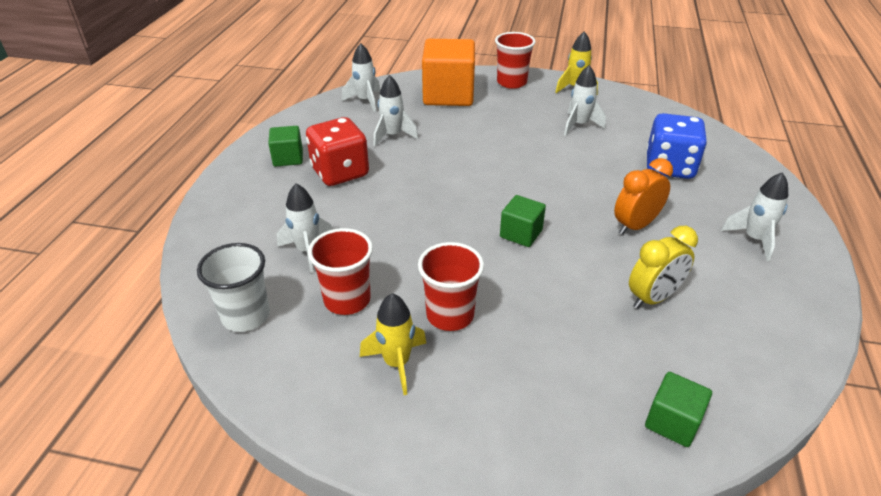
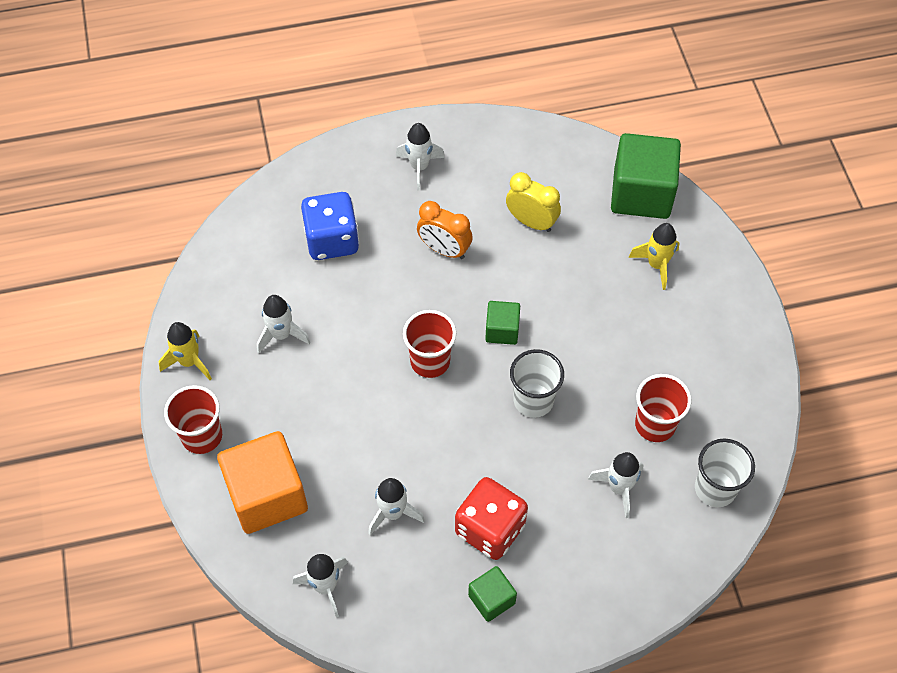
camera: 115 degrees left, 20 degrees up
yellow rocket [360,293,426,395] -> yellow rocket moved to [628,223,679,290]
red cup [418,242,484,331] -> red cup moved to [403,310,456,378]
green cube [645,372,712,447] -> green cube [611,133,681,219], size x1.96
none -> white cup [510,349,564,418]

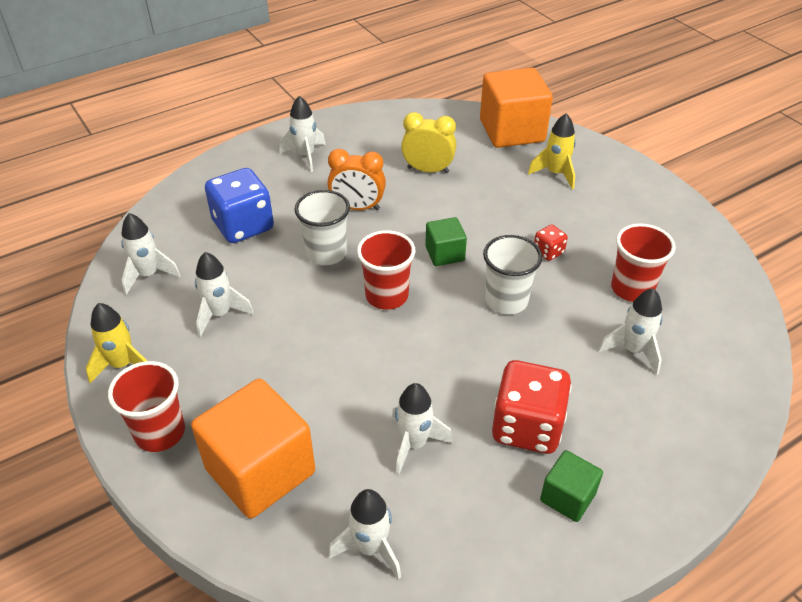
camera: 20 degrees left, 15 degrees down
green cube [611,133,681,219] -> orange cube [480,68,553,148]
white cup [695,438,755,507] -> white cup moved to [295,190,350,265]
none -> white rocket [121,213,181,295]
none -> red dice [534,225,568,261]

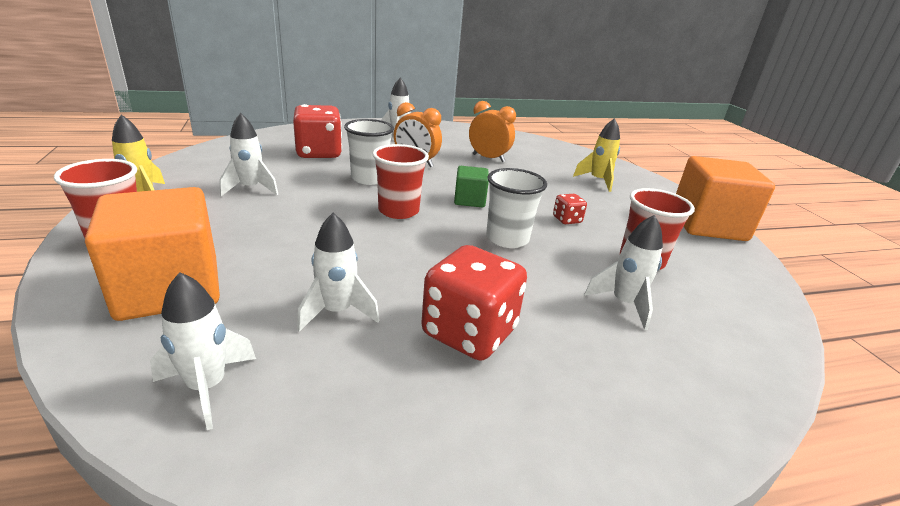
camera: 15 degrees right, 15 degrees down
white rocket [121,213,181,295] -> none
blue dice [205,168,274,243] -> red dice [293,104,342,158]
yellow clock [401,112,456,173] -> orange clock [469,101,516,162]
orange cube [480,68,553,148] -> orange cube moved to [676,156,775,241]
green cube [540,450,603,522] -> none

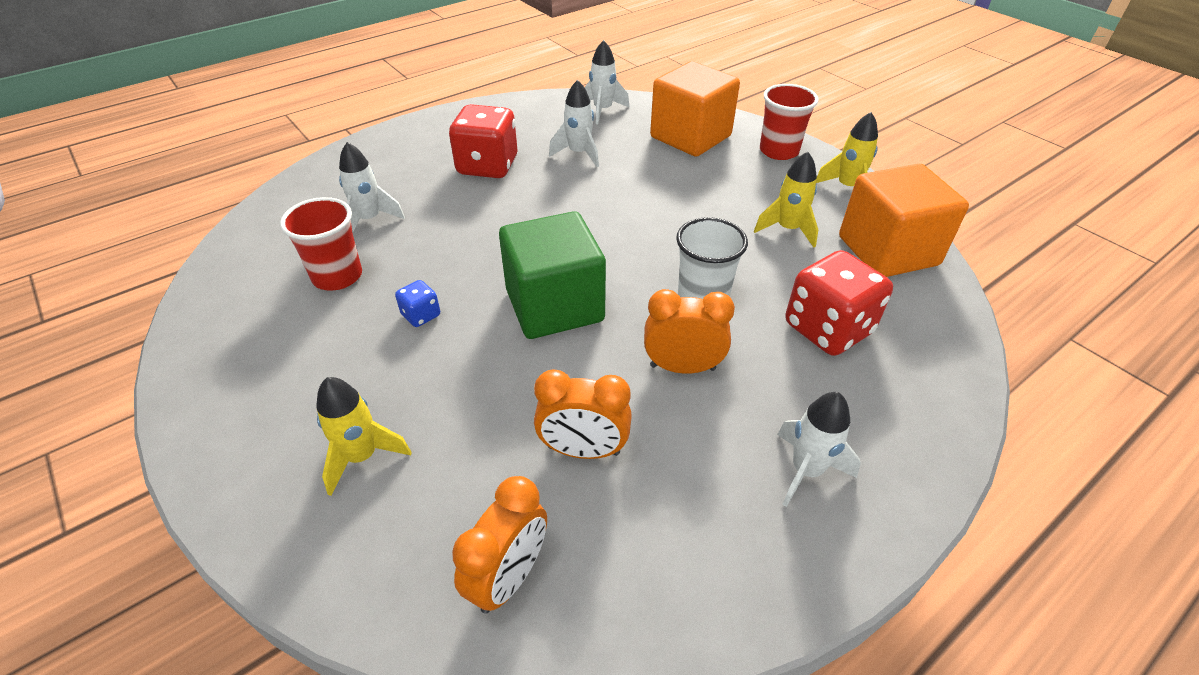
camera: 160 degrees right, 15 degrees up
white rocket [219,113,278,196] -> yellow rocket [754,151,818,247]
red cup [372,144,429,219] -> none
green cube [454,166,489,207] -> green cube [499,211,606,339], size x1.96
white cup [486,168,547,248] -> none
red dice [553,194,587,224] -> blue dice [395,280,440,327]
orange cube [676,156,775,241] -> orange cube moved to [839,164,969,277]
none -> orange clock [452,476,547,614]

